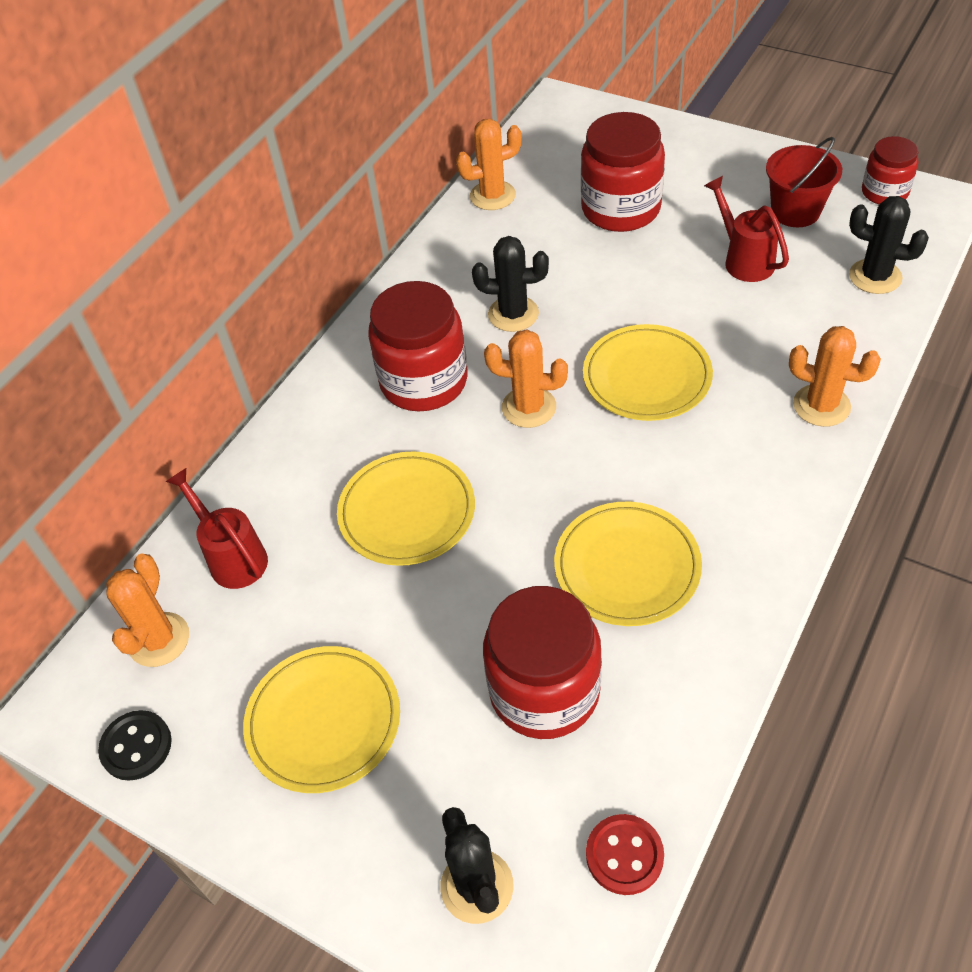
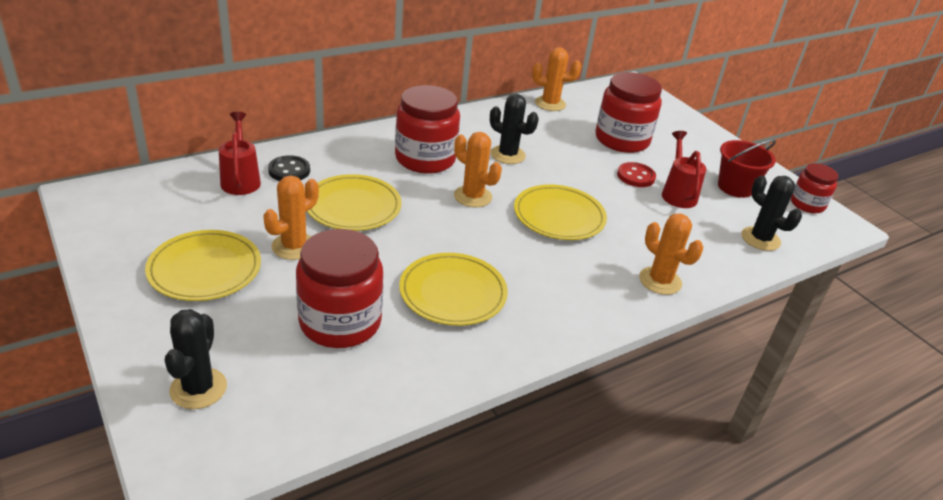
camera: 20 degrees right, 15 degrees down
black button [98,710,172,781] -> black button moved to [268,155,310,181]
orange cactus [106,554,189,667] -> orange cactus moved to [263,176,319,260]
red button [586,814,664,895] -> red button moved to [617,162,656,187]

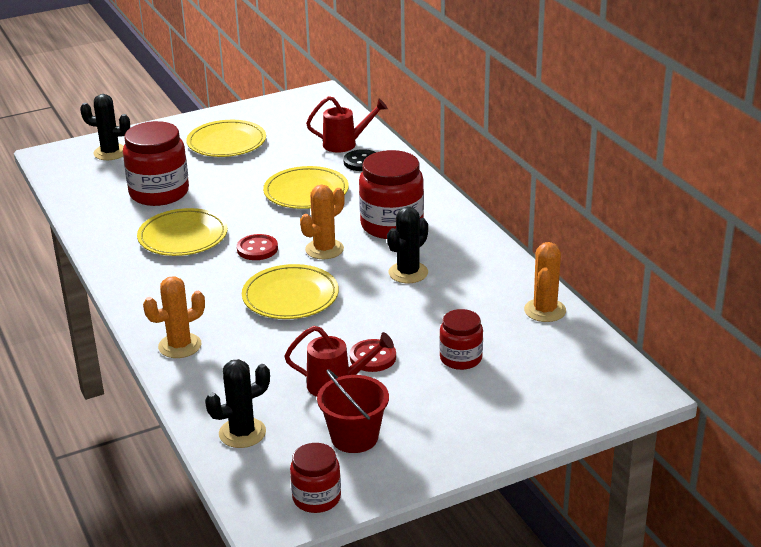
camera: 100 degrees right, 5 degrees down
orange cactus [263,176,319,260] -> none
red jar [595,72,662,153] -> red jar [439,309,483,370], size x0.58
none -> red button [237,234,278,260]

